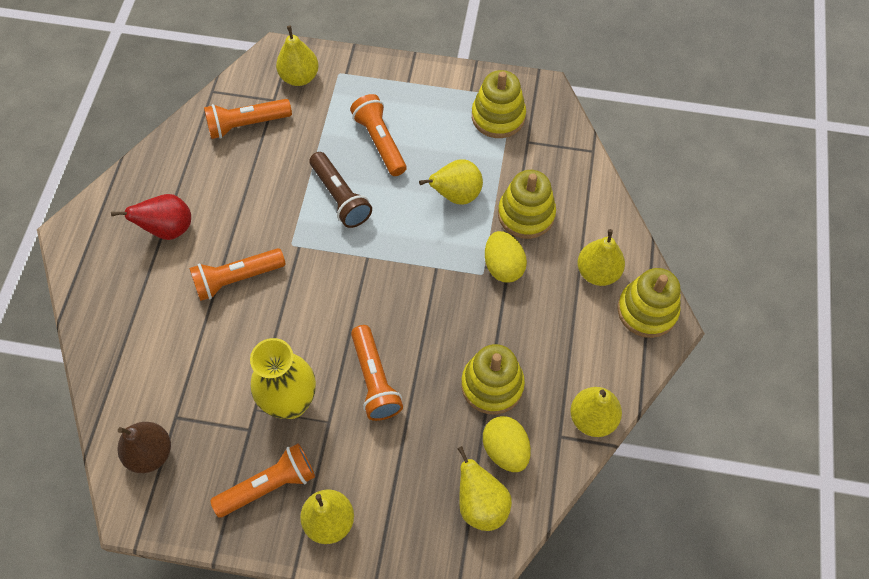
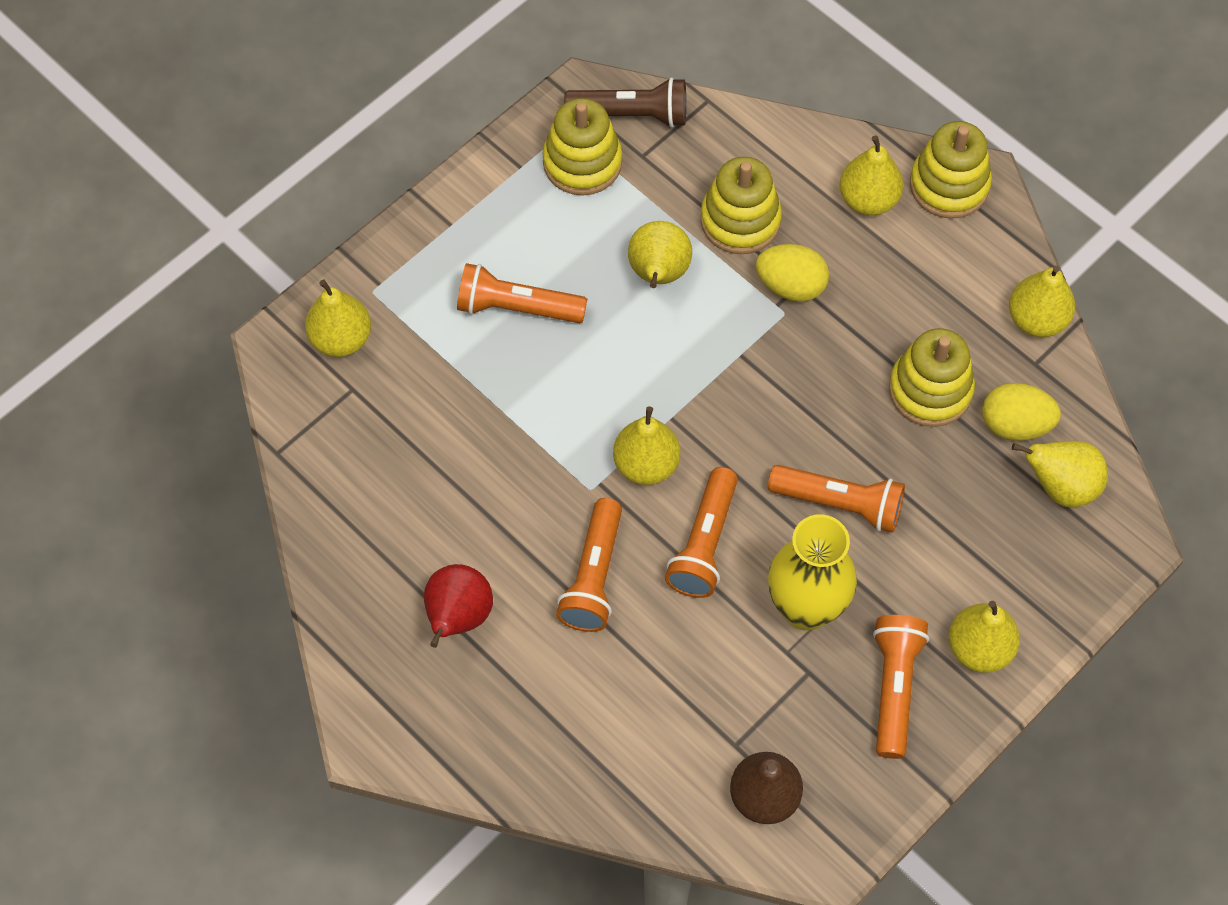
camera: 55 degrees left, 0 degrees up
orange flashlight [204,99,292,139] -> orange flashlight moved to [665,467,738,598]
brown flashlight [309,152,372,228] -> brown flashlight moved to [564,77,686,128]
none -> yellow pear [613,406,680,485]

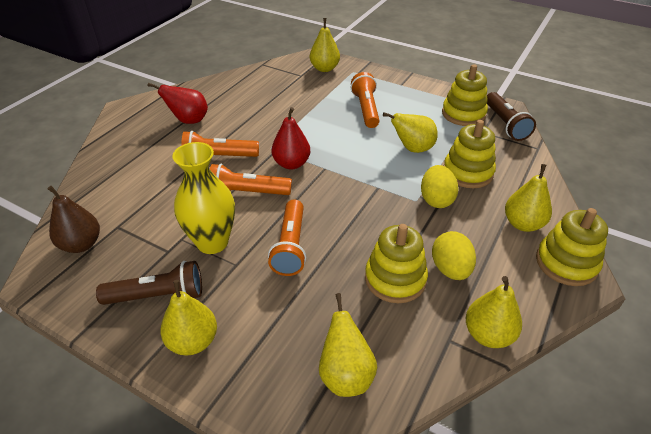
camera: 75 degrees right, 20 degrees down
yellow pear [613,406,680,485] -> red pear [272,107,310,169]
orange flashlight [873,615,929,759] -> brown flashlight [96,261,202,305]
yellow egg [982,383,1061,441] -> yellow egg moved to [432,231,476,280]

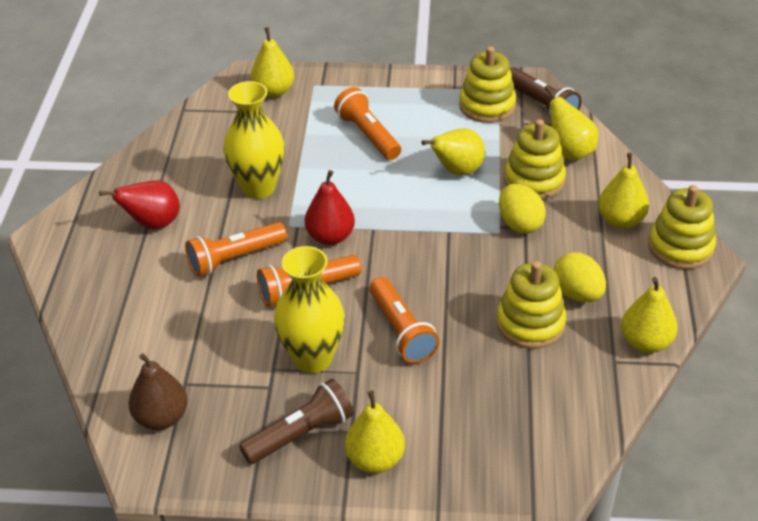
camera: 25 degrees left, 0 degrees up
yellow pear [319,293,377,397] -> yellow pear moved to [545,86,599,161]
none -> yellow vase [224,81,285,199]

